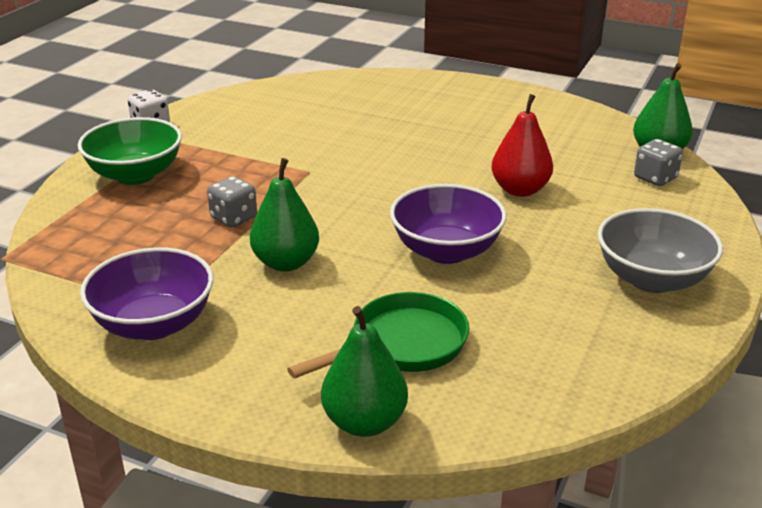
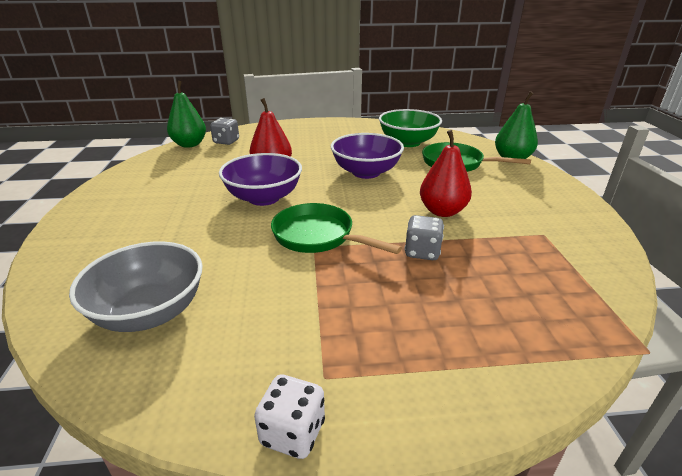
camera: 120 degrees left, 0 degrees up
green bowl [78,117,182,185] -> green bowl moved to [379,109,442,147]
purple bowl [80,247,213,340] -> purple bowl moved to [219,153,302,206]
green pear [250,158,319,272] -> red pear [420,130,472,217]
grey bowl [598,208,723,293] -> grey bowl moved to [69,241,203,332]
none -> green pan [271,203,402,254]

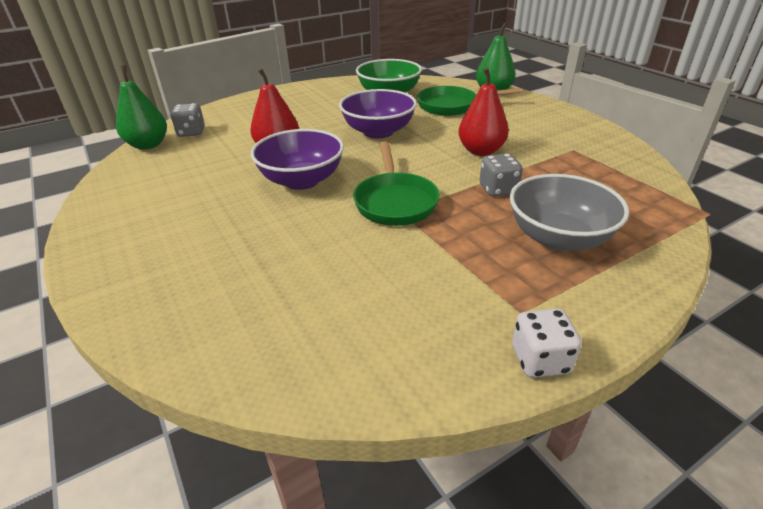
camera: 25 degrees left, 5 degrees up
grey bowl [69,241,203,332] -> grey bowl moved to [510,174,629,251]
green pan [271,203,402,254] -> green pan turned 105 degrees counterclockwise [353,141,440,226]

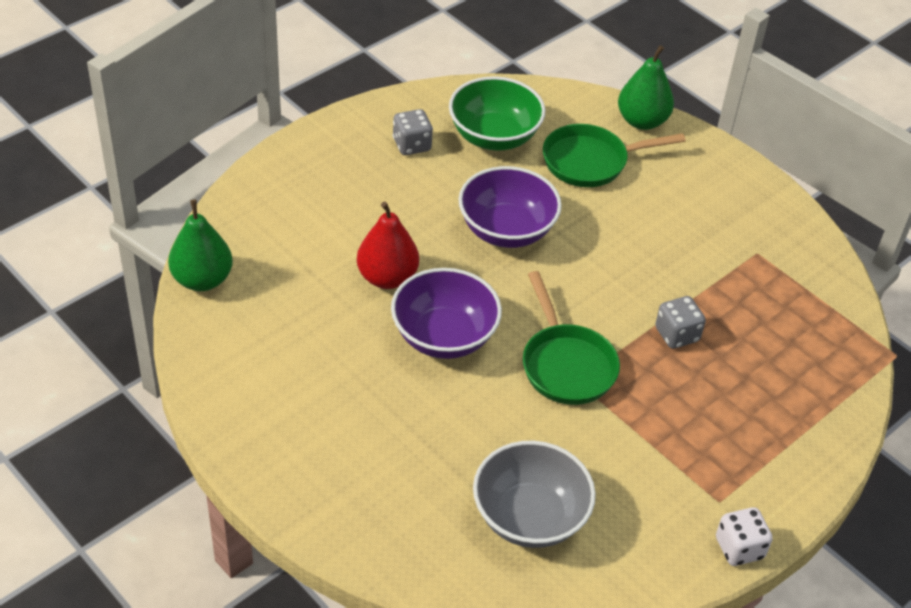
camera: 15 degrees left, 10 degrees up
grey dice [171,103,205,137] -> grey dice moved to [393,109,433,155]
red pear [458,68,509,156] -> none
grey bowl [510,174,629,251] -> grey bowl moved to [473,441,596,548]

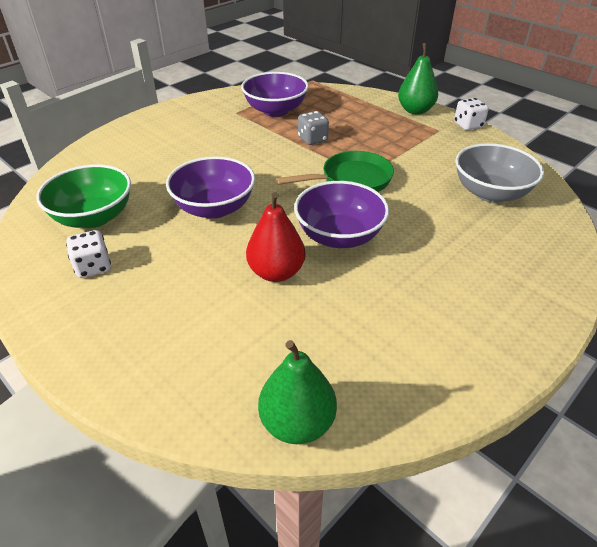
camera: 90 degrees left, 5 degrees down
grey dice [393,109,433,155] -> white dice [66,230,111,278]
green pan [543,124,686,187] -> none
green pear [618,45,674,130] -> green pear moved to [398,43,438,114]
none -> purple bowl [241,72,309,117]

